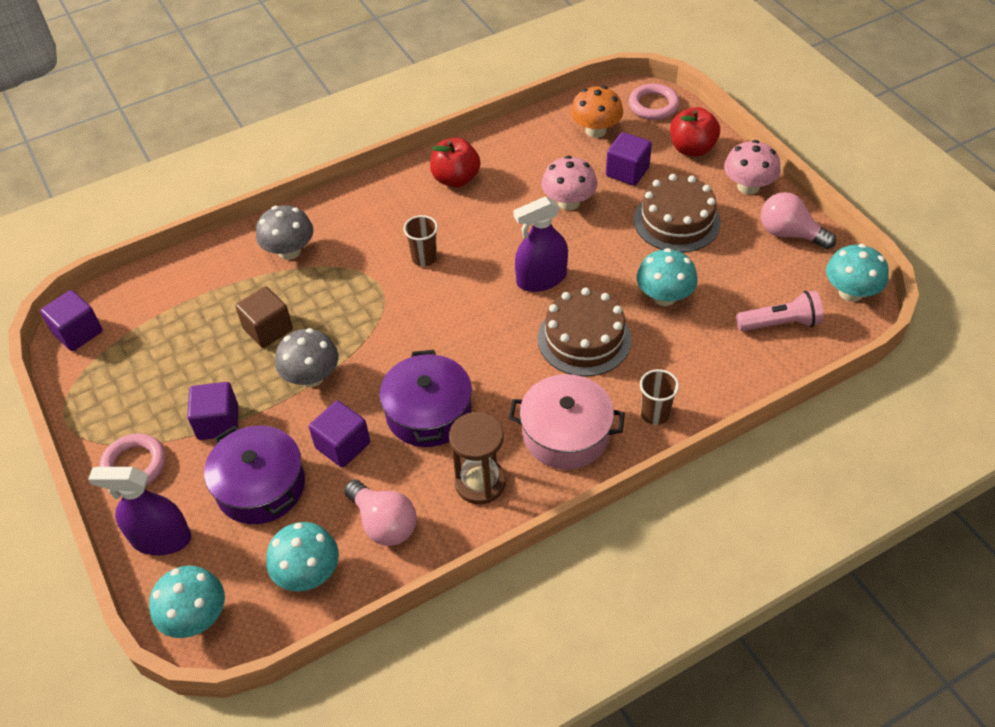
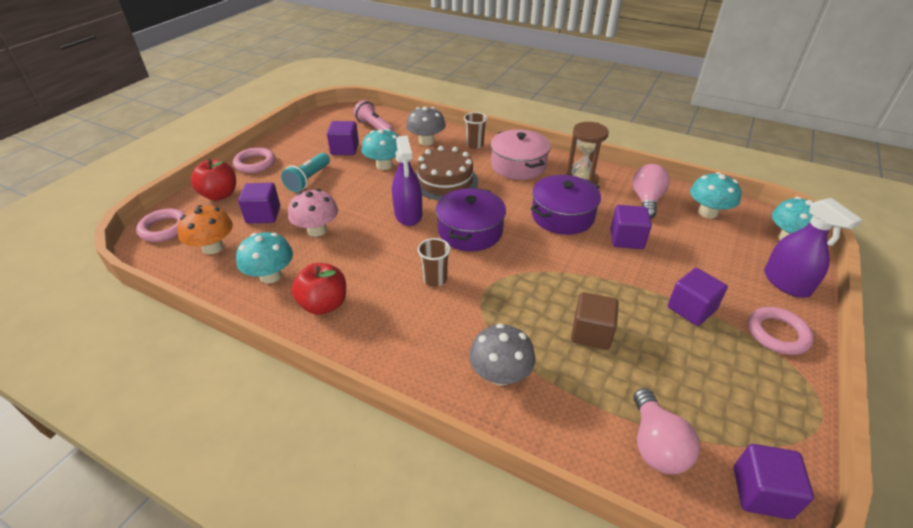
camera: 125 degrees left, 10 degrees down
purple pot [204,426,305,524] -> purple pot moved to [436,188,506,251]
grey mushroom [275,328,338,387] -> grey mushroom moved to [406,107,446,146]
purple spray bottle [513,196,568,292] -> purple spray bottle turned 45 degrees clockwise [392,135,422,226]
brown cake [634,174,721,253] -> turquoise flashlight [281,153,330,192]
pink mushroom [724,140,781,195] -> pink ring [233,147,275,173]
pink light bulb [761,192,836,249] -> pink light bulb moved to [634,388,700,474]
turquoise mushroom [826,244,889,302] -> turquoise mushroom moved to [236,232,293,284]
none -> purple cube [327,121,359,155]

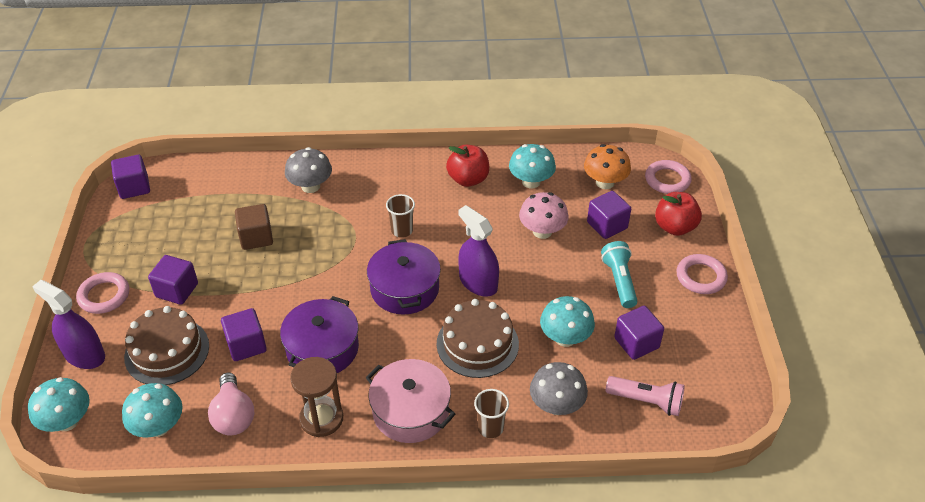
camera: 150 degrees right, 5 degrees up
pink light bulb [634,388,700,474] -> none
none -> brown cake [124,306,209,385]

